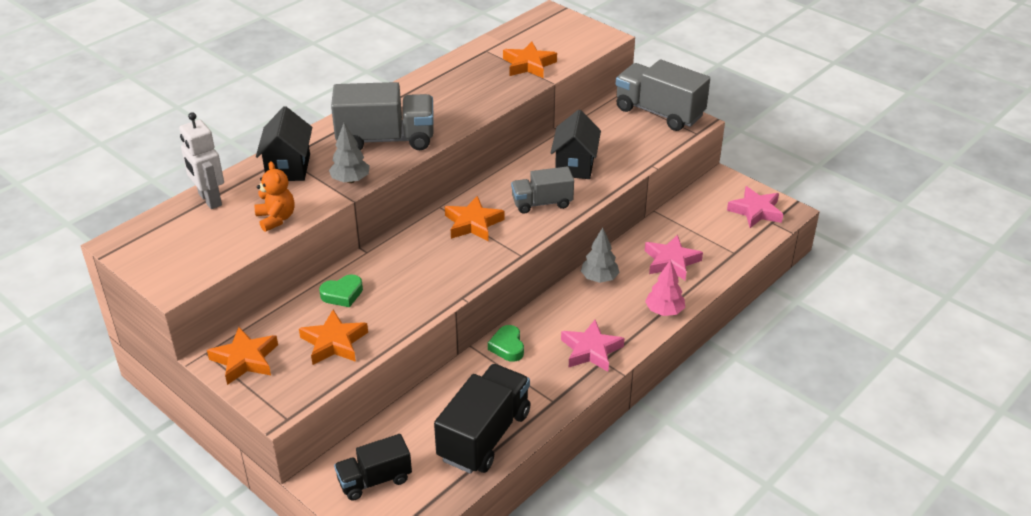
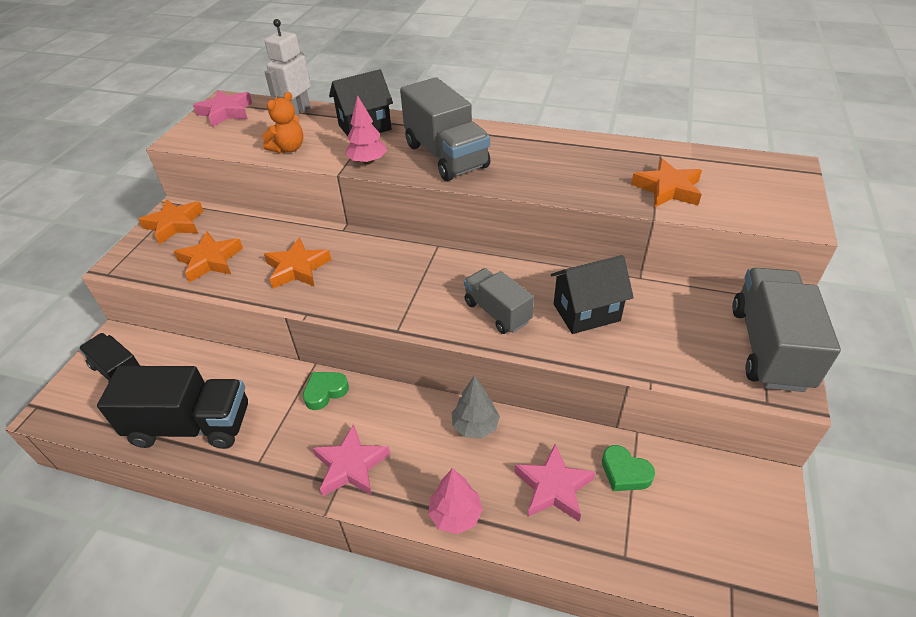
camera: 65 degrees right, 5 degrees up
green heart [319,274,363,307] -> green heart moved to [602,445,655,491]
grey tree [329,123,370,183] -> pink tree [345,95,387,165]
orange star [445,196,504,241] -> orange star moved to [264,237,331,289]
pink star [727,186,783,228] -> pink star moved to [193,90,252,127]

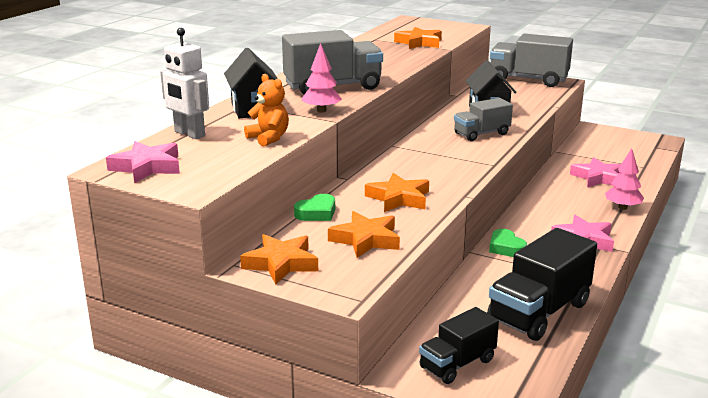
camera: 80 degrees left, 20 degrees down
black truck [97,366,248,449] -> black truck turned 150 degrees counterclockwise [487,228,597,341]
grey tree [452,376,500,439] -> none
green heart [602,445,655,491] -> green heart moved to [294,194,335,221]

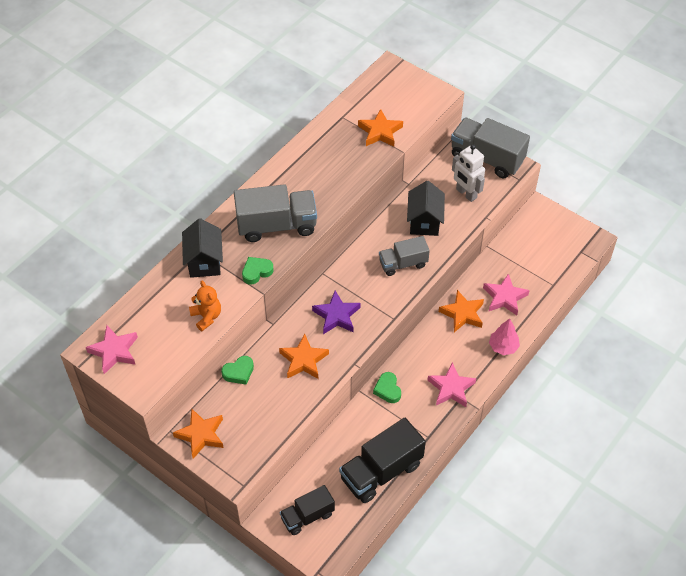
camera: 10 degrees right, 30 degrees up
white robot [160,28,209,139] -> white robot moved to [452,144,485,202]
pink tree [301,43,342,113] -> green heart [242,257,274,285]
orange star [328,211,400,258] -> orange star moved to [439,290,484,332]
none -> purple star [312,291,360,334]

